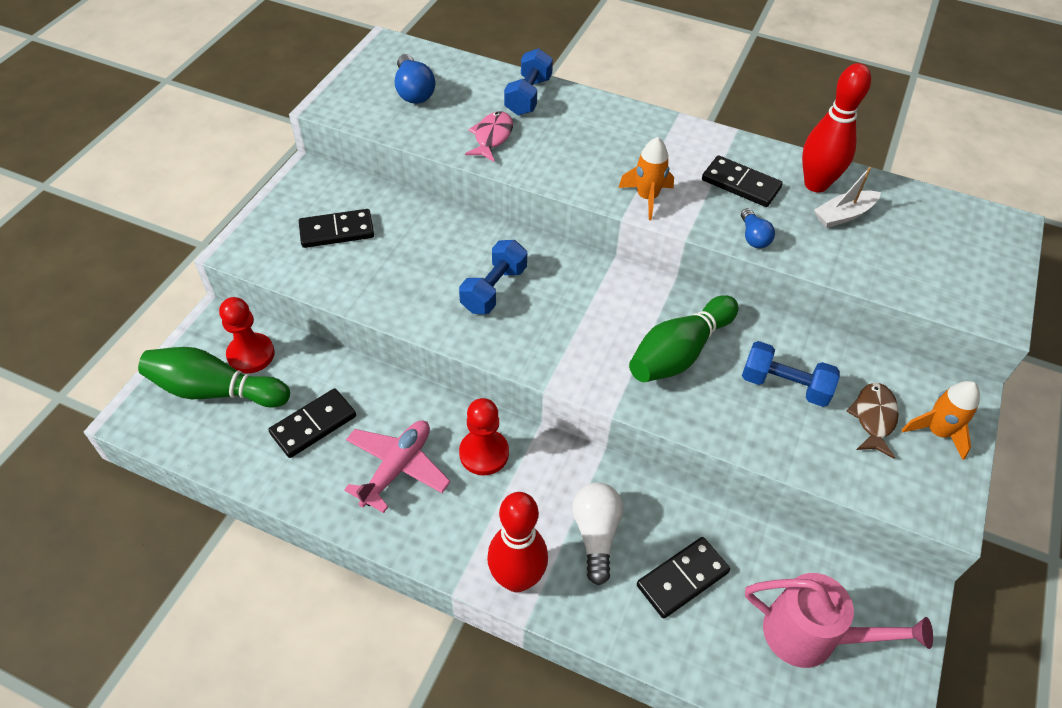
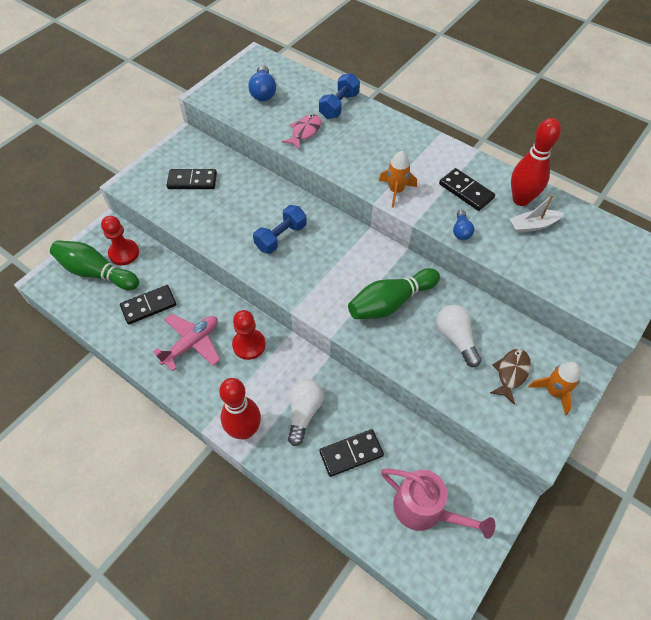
camera: 15 degrees right, 5 degrees up
blue dumbbell [742,341,840,407] -> white light bulb [436,305,481,367]

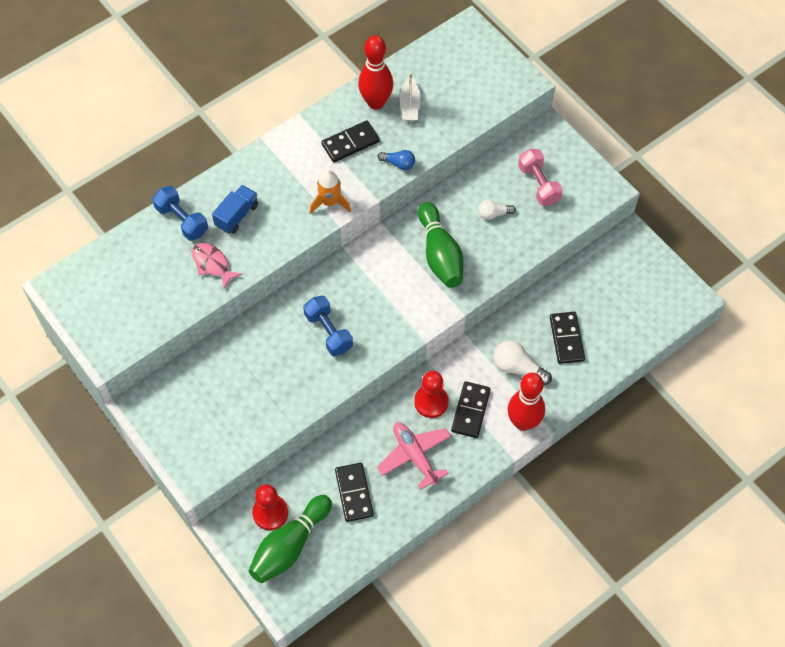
camera: 75 degrees left, 5 degrees up
black domino [167,169,217,189] -> black domino moved to [451,381,491,438]
blue light bulb [248,65,276,101] -> none
pink watering can [381,468,495,539] -> none
white light bulb [436,305,481,367] -> white light bulb [478,200,516,220], size x0.63
brown fish [490,349,531,405] -> pink dumbbell [518,149,563,206]
orange rocket [528,362,581,416] -> none
none -> blue truck [212,185,258,234]

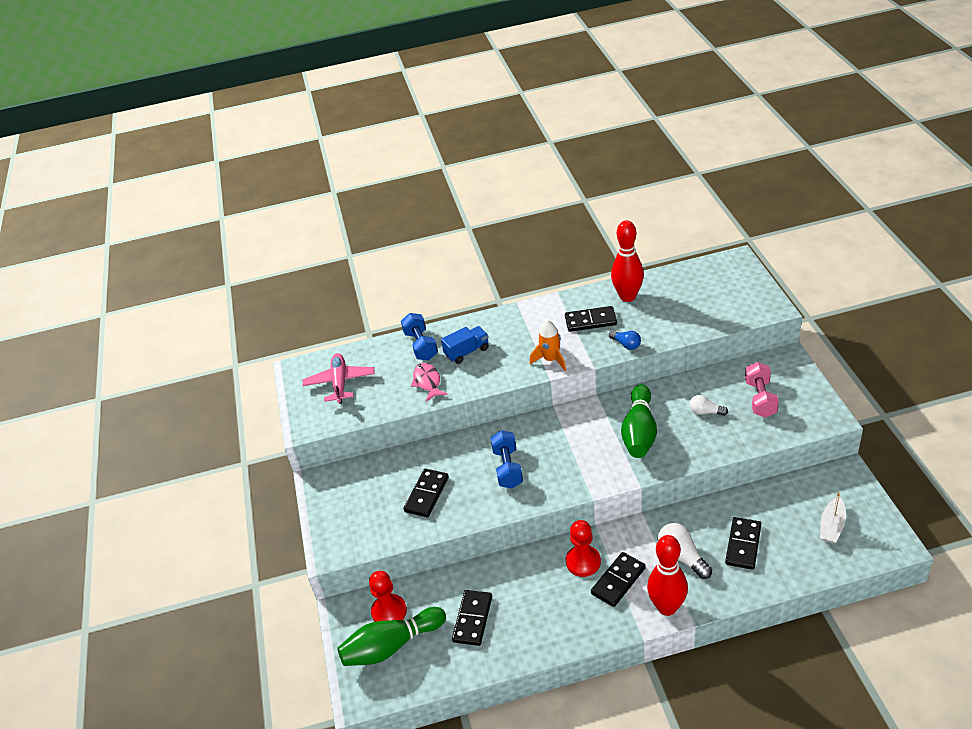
camera: 30 degrees right, 20 degrees down
pink plane [377,422,451,490] -> pink plane moved to [303,353,375,404]
white boat [400,74,421,121] -> white boat moved to [820,492,846,543]
none -> black domino [404,469,449,517]

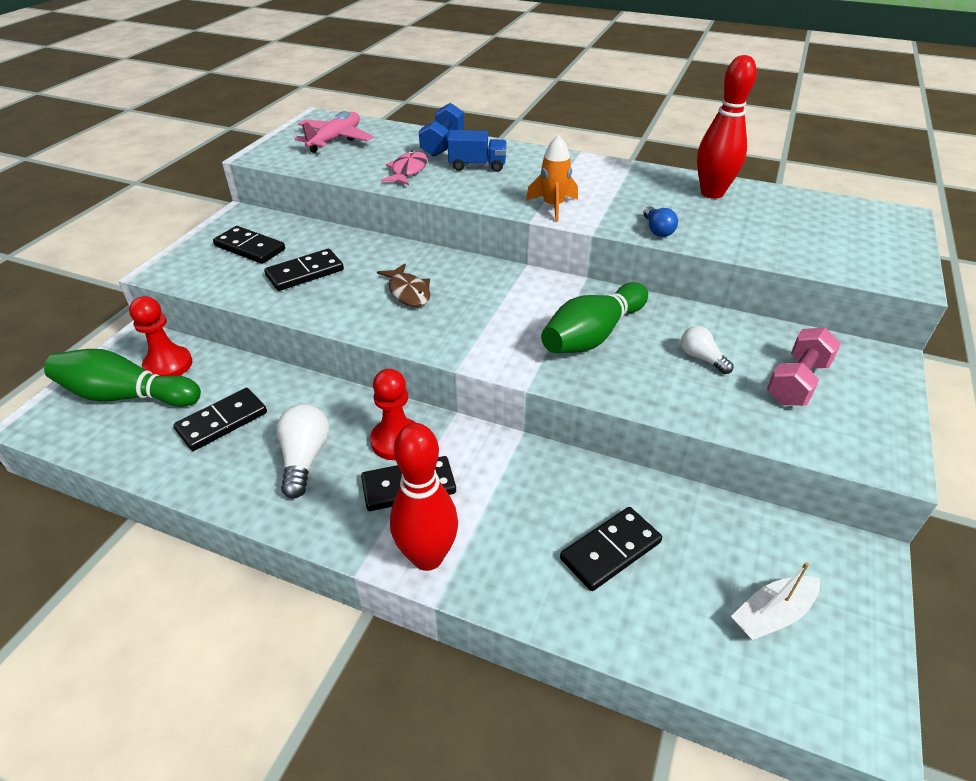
camera: 30 degrees right, 0 degrees up
blue dumbbell [490,430,523,488] -> brown fish [377,264,430,307]
black domino [565,306,617,332] -> black domino moved to [213,226,285,264]
white light bulb [657,523,712,579] -> white light bulb moved to [277,404,330,499]

